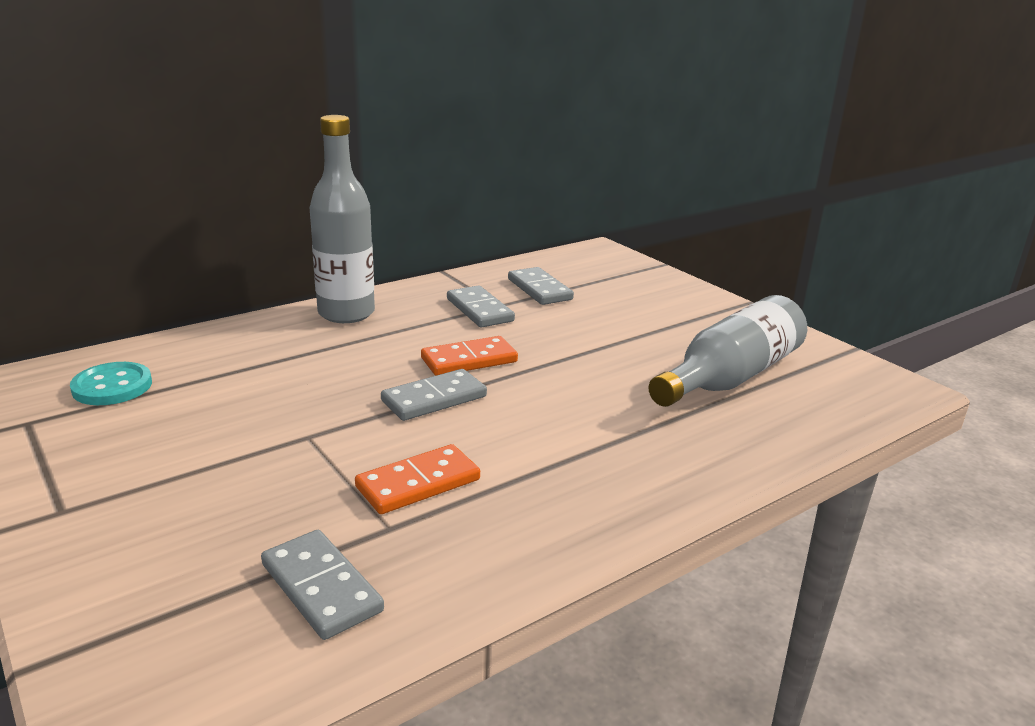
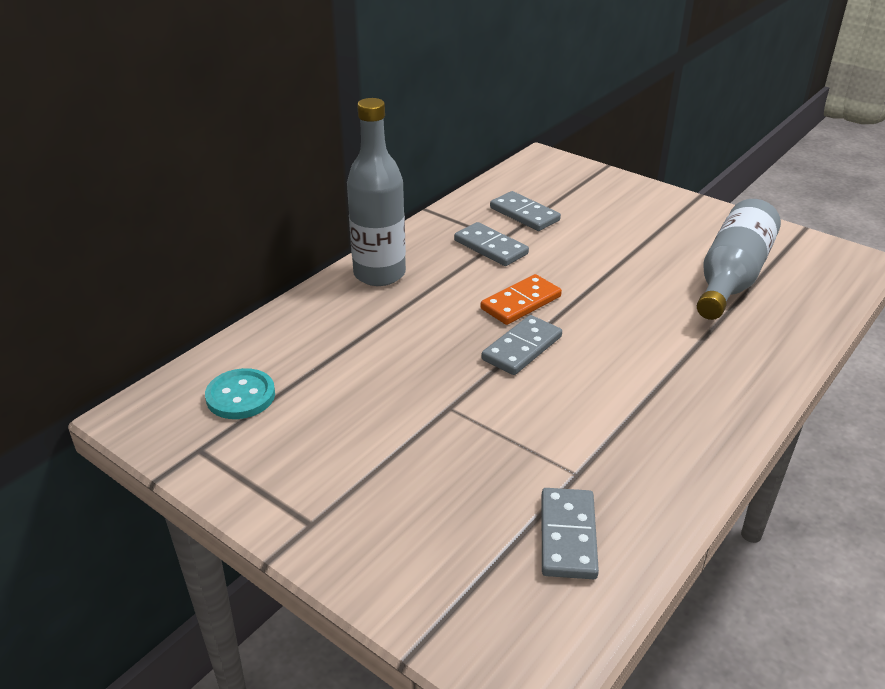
camera: 15 degrees left, 10 degrees up
grey domino [261,530,384,640] -> grey domino turned 60 degrees clockwise [541,488,599,579]
orange domino [355,444,480,514] -> none

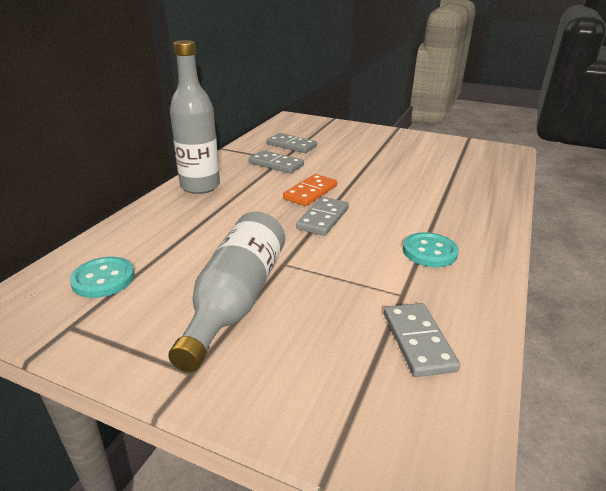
camera: 15 degrees left, 5 degrees down
grey bottle [697,199,781,320] -> grey bottle moved to [168,211,285,372]
none -> turquoise button [403,232,459,267]

